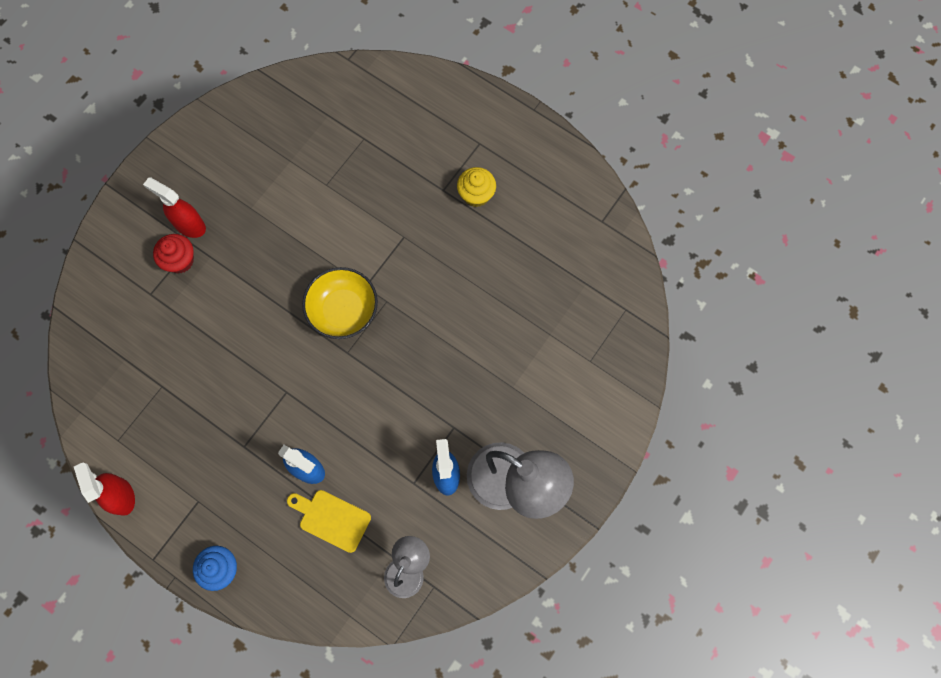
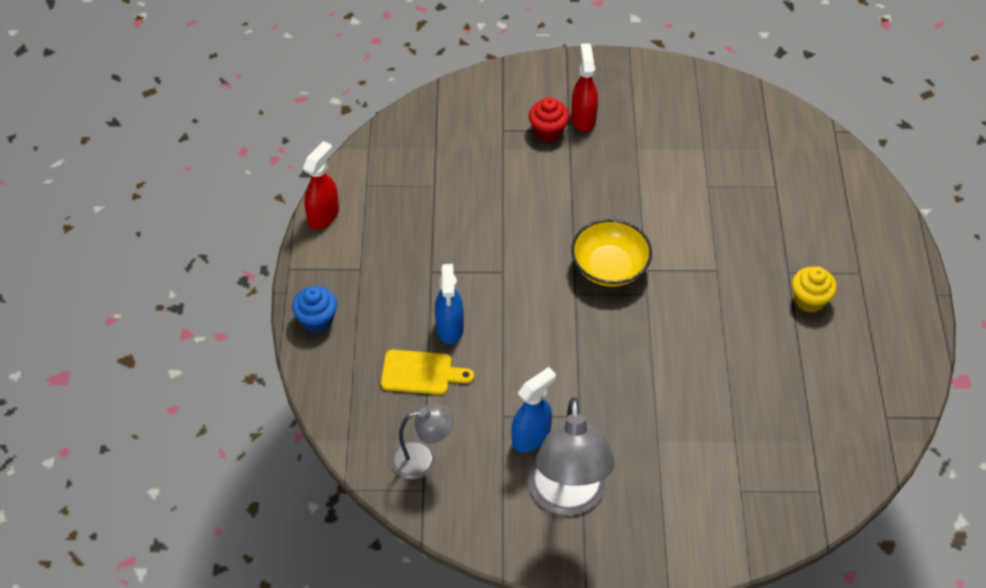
camera: 55 degrees right, 20 degrees down
yellow cutting board [287,490,371,553] -> yellow cutting board turned 105 degrees clockwise [381,350,474,395]

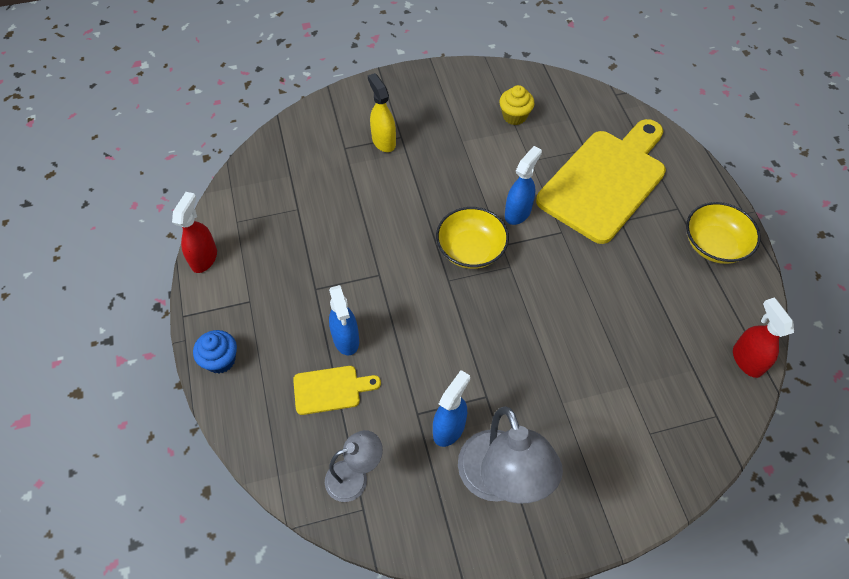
camera: 15 degrees left, 5 degrees up
red cupcake [529,97,570,142] -> yellow spray bottle [368,73,396,152]
red spray bottle [571,43,598,132] -> red spray bottle moved to [733,297,794,378]
yellow cupcake [792,267,837,313] -> yellow cupcake moved to [499,85,535,125]
none -> blue spray bottle [505,146,542,225]
none -> yellow cutting board [536,119,666,244]
none -> yellow bowl [686,202,761,264]

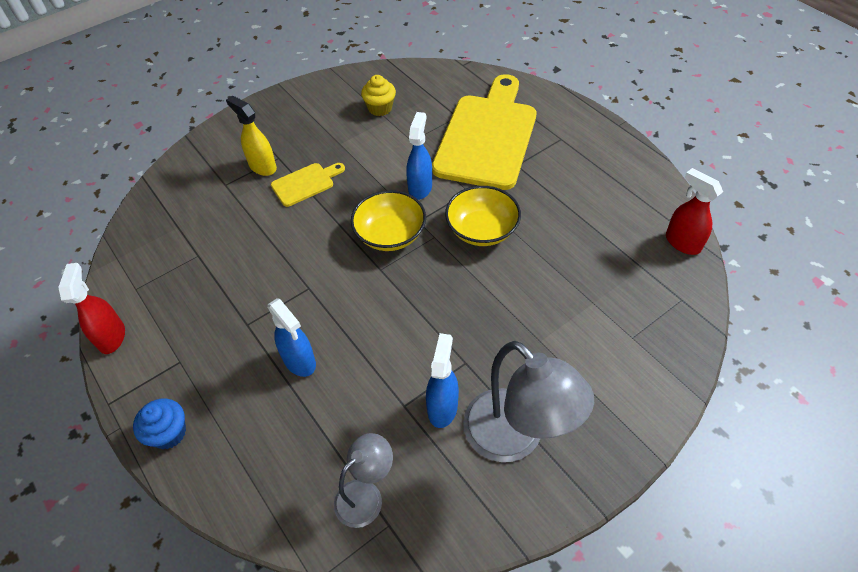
camera: 20 degrees left, 5 degrees down
yellow cutting board [293,366,381,415] -> yellow cutting board moved to [271,163,345,207]
yellow bowl [686,202,761,264] -> yellow bowl moved to [445,186,521,246]

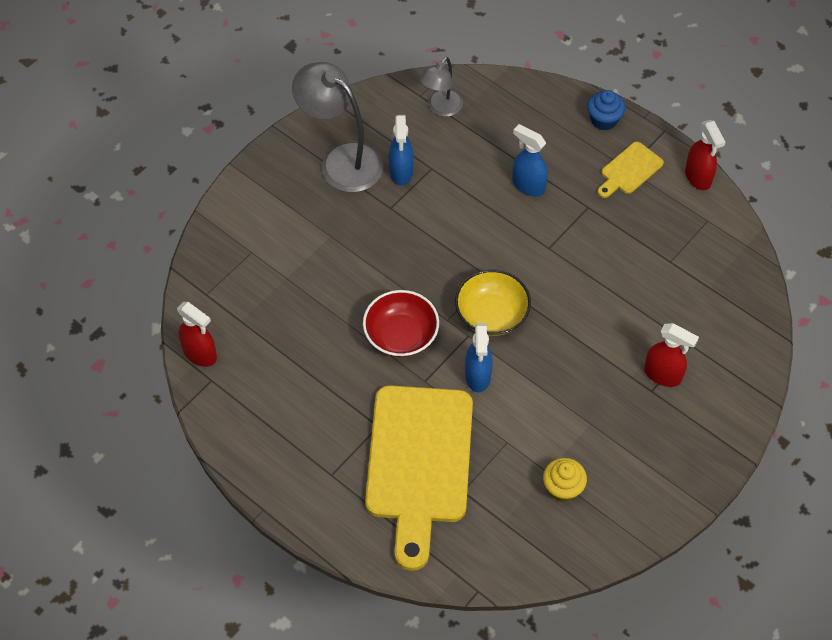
camera: 165 degrees right, 5 degrees up
yellow spray bottle [226,95,277,176] -> red spray bottle [644,323,699,387]
yellow cutting board [271,163,345,207] -> yellow cutting board moved to [597,142,664,198]
yellow bowl [445,186,521,246] -> red bowl [363,290,439,357]

